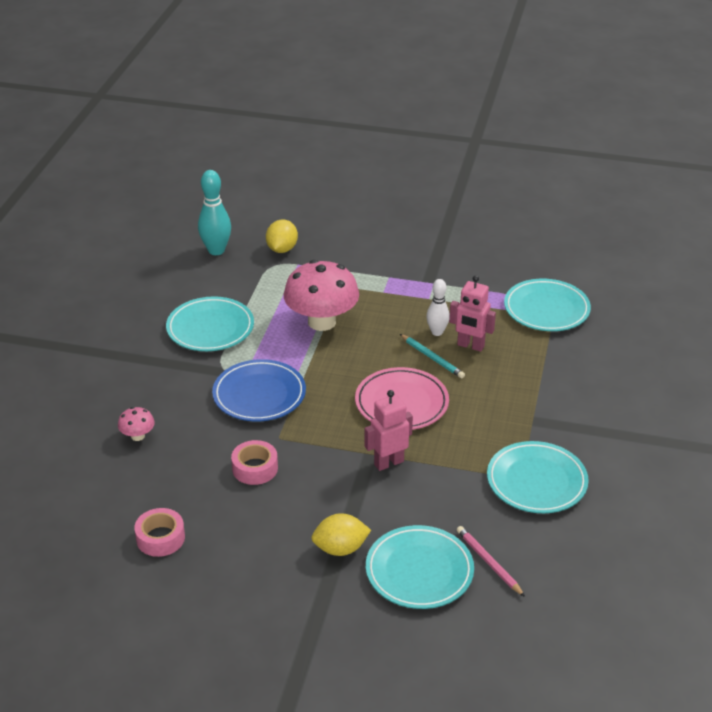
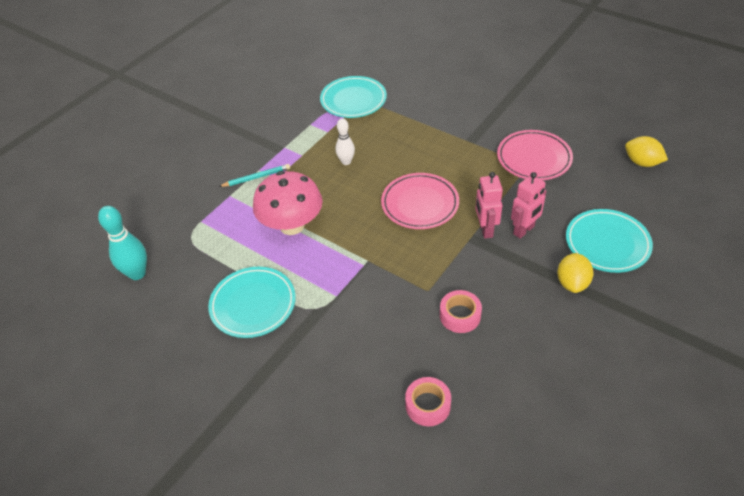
camera: 65 degrees left, 10 degrees up
pink mushroom [118,407,155,441] -> none
pink tape [134,508,185,557] -> pink tape moved to [405,377,451,426]
blue plate [212,359,306,421] -> none
yellow lemon [266,220,298,253] -> yellow lemon moved to [625,136,668,167]
turquoise pencil [400,334,465,378] -> turquoise pencil moved to [218,164,290,187]
pink robot [449,275,496,352] -> pink robot moved to [511,172,547,239]
pink pencil [457,526,525,597] -> none
turquoise plate [487,441,589,513] -> pink plate [497,130,573,180]

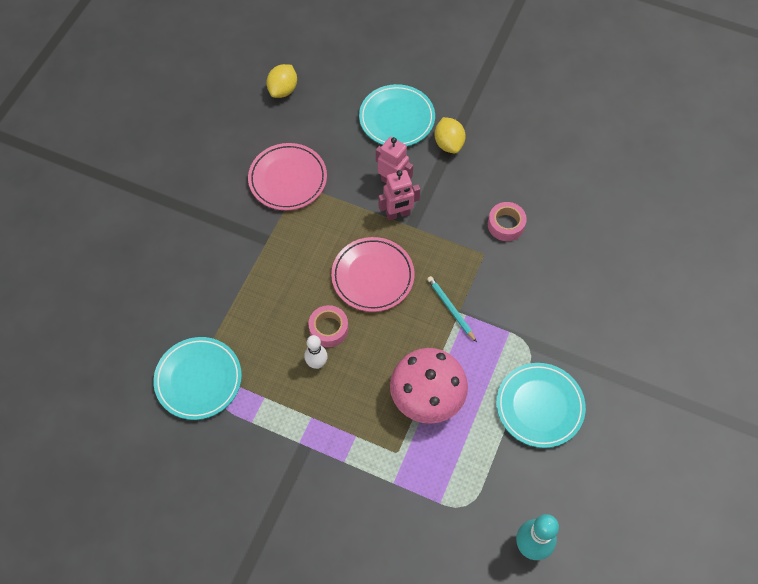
camera: 105 degrees left, 15 degrees up
turquoise pencil [218,164,290,187] -> turquoise pencil moved to [427,276,477,342]
pink tape [405,377,451,426] -> pink tape moved to [308,305,348,347]
yellow lemon [557,253,594,293] -> yellow lemon turned 75 degrees clockwise [435,117,466,153]

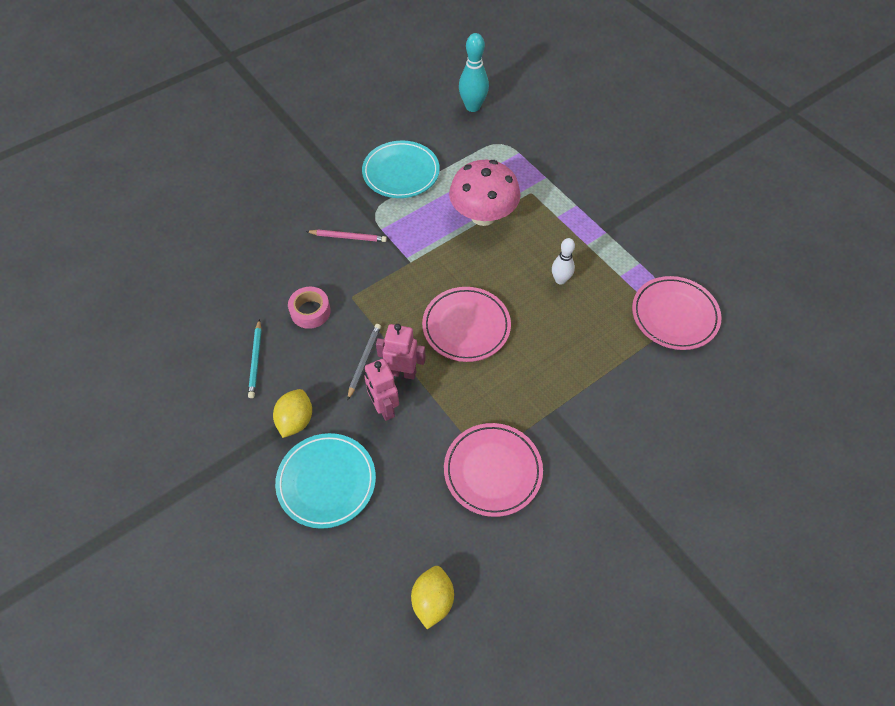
camera: 150 degrees left, 5 degrees down
turquoise plate [153,337,242,420] -> pink plate [632,276,722,350]
yellow lemon [266,64,297,98] -> yellow lemon turned 45 degrees counterclockwise [411,566,454,629]
pink tape [308,305,348,347] -> none
turquoise pencil [427,276,477,342] -> turquoise pencil moved to [248,319,262,398]
none -> pink pencil [306,230,387,242]
none -> grey pencil [347,324,381,401]

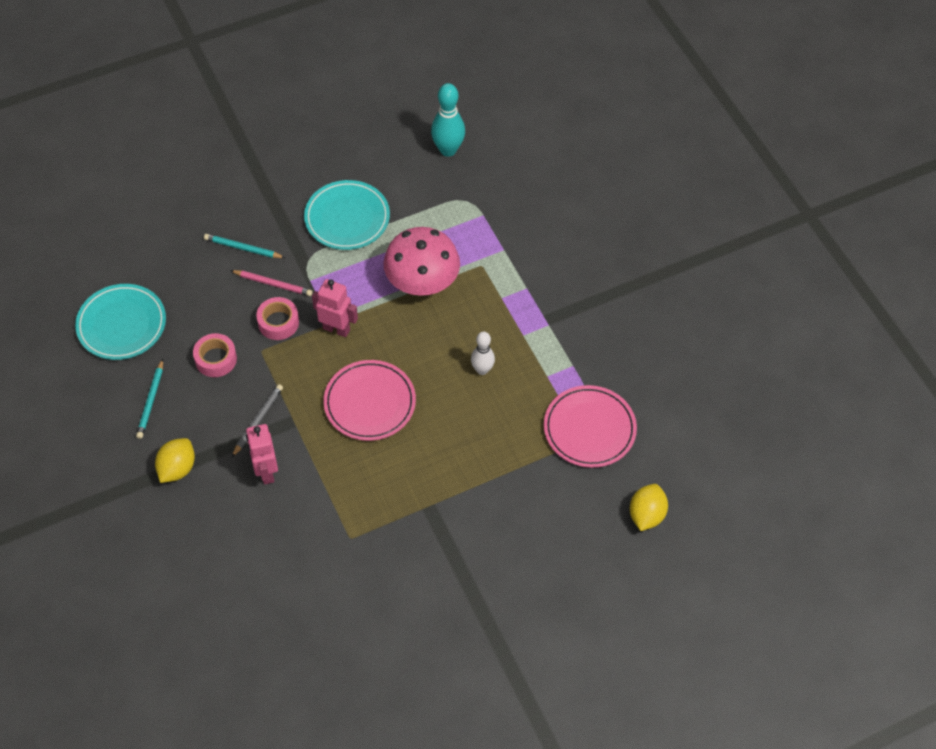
camera: 10 degrees right, 0 degrees up
turquoise plate [275,433,376,529] -> turquoise plate moved to [75,284,166,360]
pink robot [376,324,426,380] -> pink robot moved to [312,279,358,337]
yellow lemon [411,566,454,629] -> yellow lemon moved to [630,484,668,531]
pink plate [444,423,543,517] -> none
none -> turquoise pencil [204,234,285,258]
none -> pink tape [256,297,299,340]

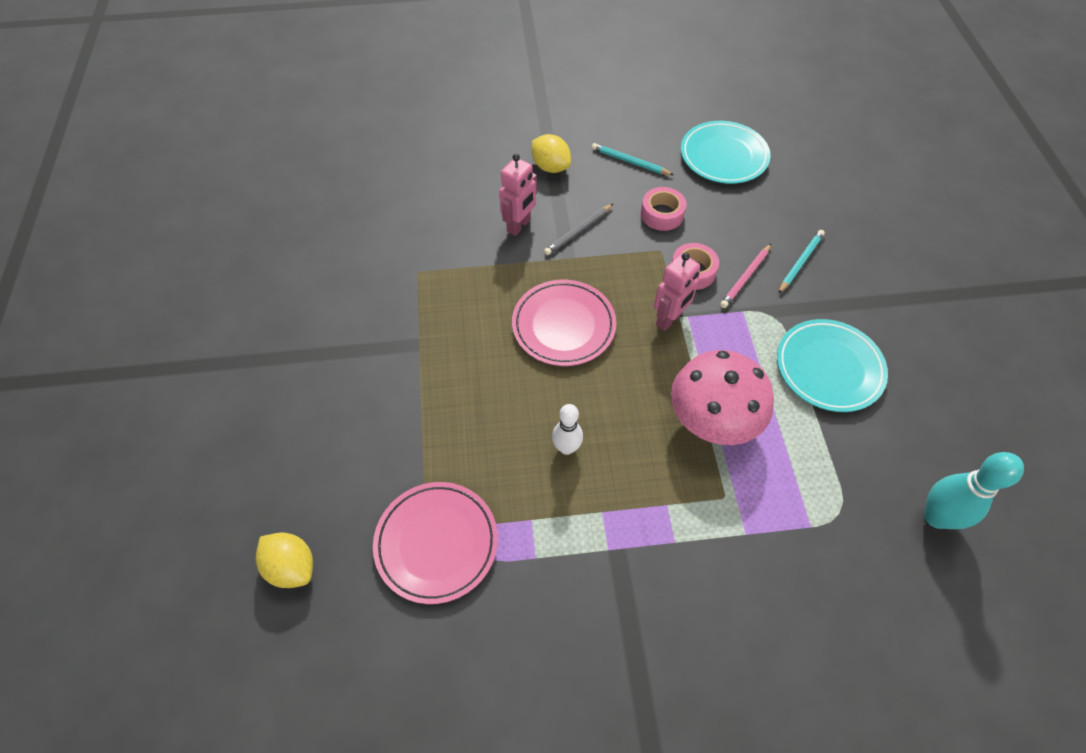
camera: 110 degrees right, 0 degrees up
grey pencil [232,384,283,457] -> grey pencil turned 90 degrees clockwise [544,204,613,255]
pink robot [246,424,278,485] -> pink robot turned 120 degrees clockwise [499,154,537,236]

